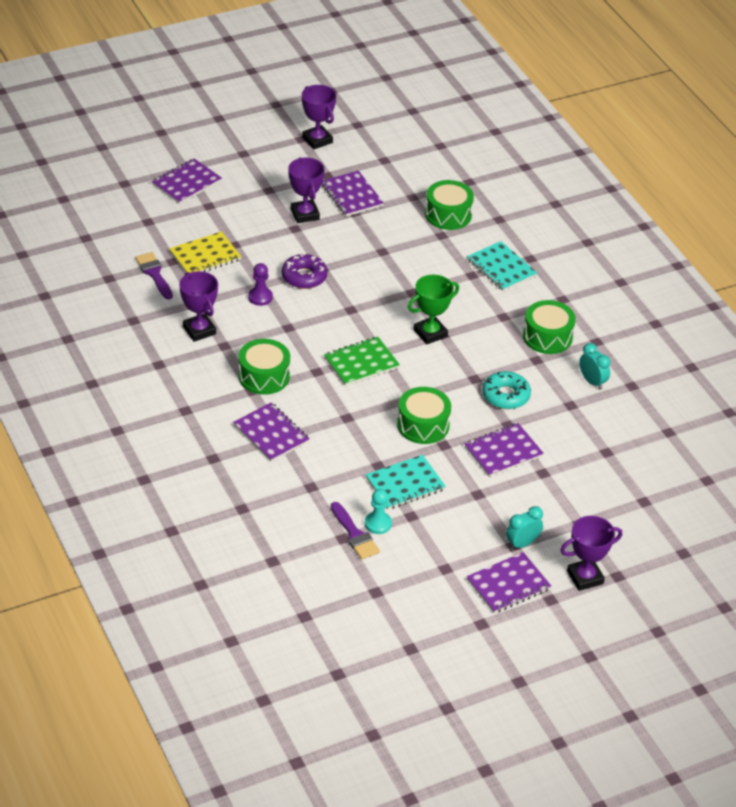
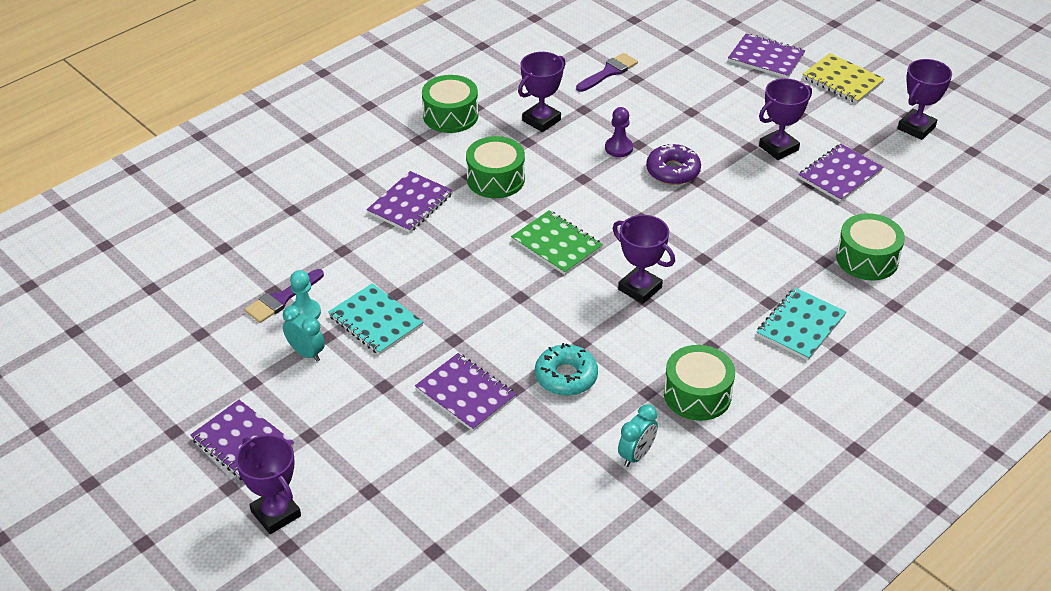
camera: 75 degrees right, 0 degrees up
yellow notebook [169,231,241,273] -> yellow notebook moved to [803,53,885,104]
green drum [397,387,451,444] -> green drum moved to [422,75,478,133]
green trophy [408,275,459,344] -> purple trophy [613,215,675,304]
turquoise clock [506,506,543,550] -> turquoise clock moved to [283,305,325,362]

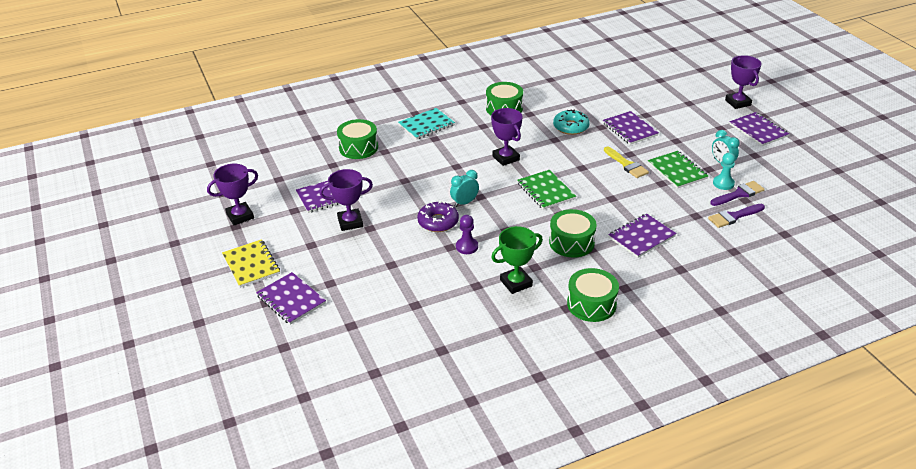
camera: 160 degrees left, 5 degrees down
turquoise notebook [328,283,423,355] -> green notebook [648,151,708,189]
purple trophy [518,52,565,132] -> green trophy [491,226,543,294]
purple brush [576,53,638,92] -> purple brush moved to [708,204,765,228]
turquoise clock [618,404,658,467] -> turquoise clock moved to [450,170,479,207]
none -> yellow brush [604,147,649,178]

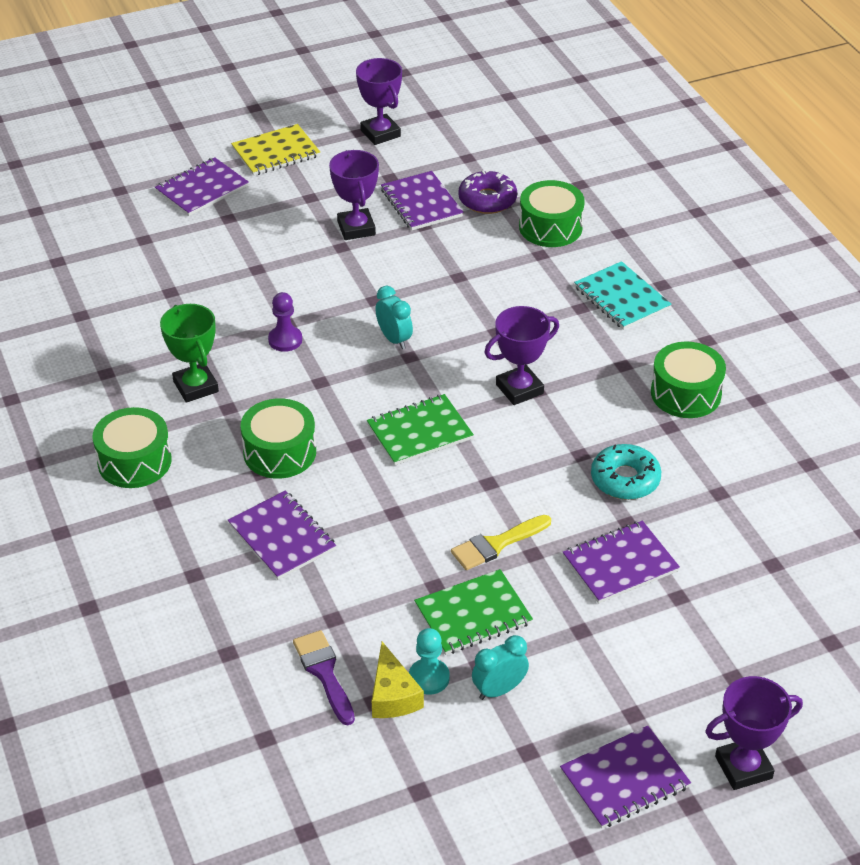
camera: 90 degrees right, 5 degrees up
purple donut [417,201,459,232] -> purple donut moved to [458,169,517,214]
purple brush [710,181,765,206] -> yellow cheese [372,642,424,718]

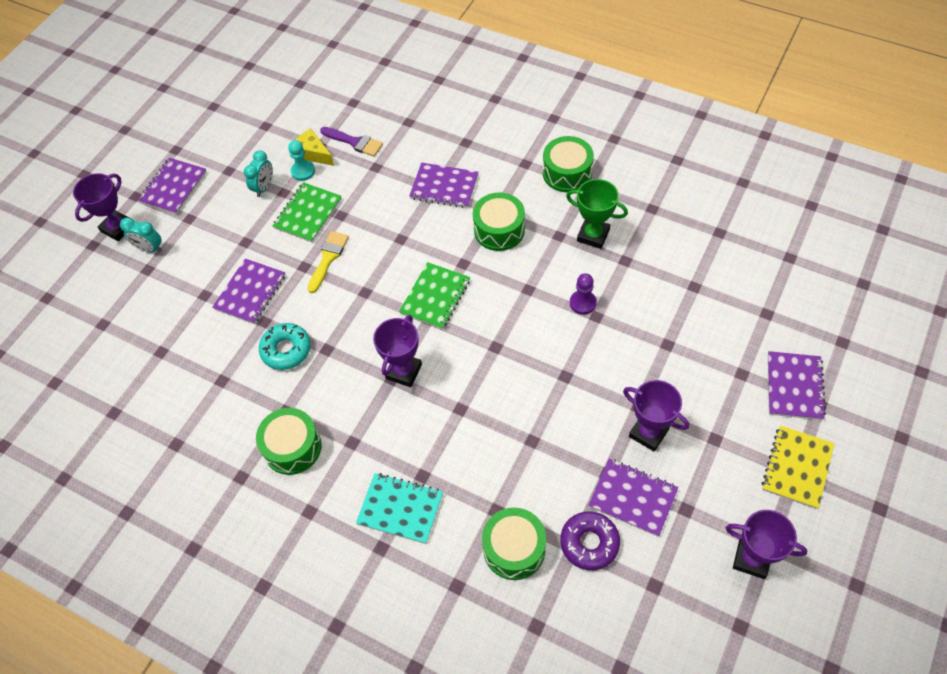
camera: 145 degrees right, 15 degrees up
turquoise clock [375,286,413,349] -> turquoise clock moved to [120,218,162,252]

